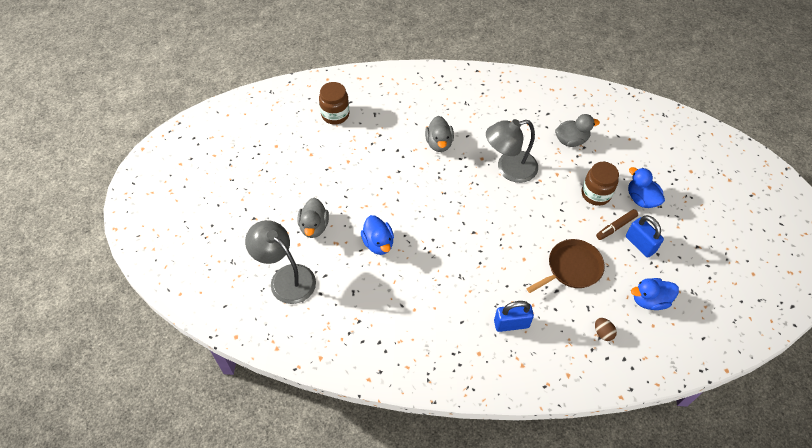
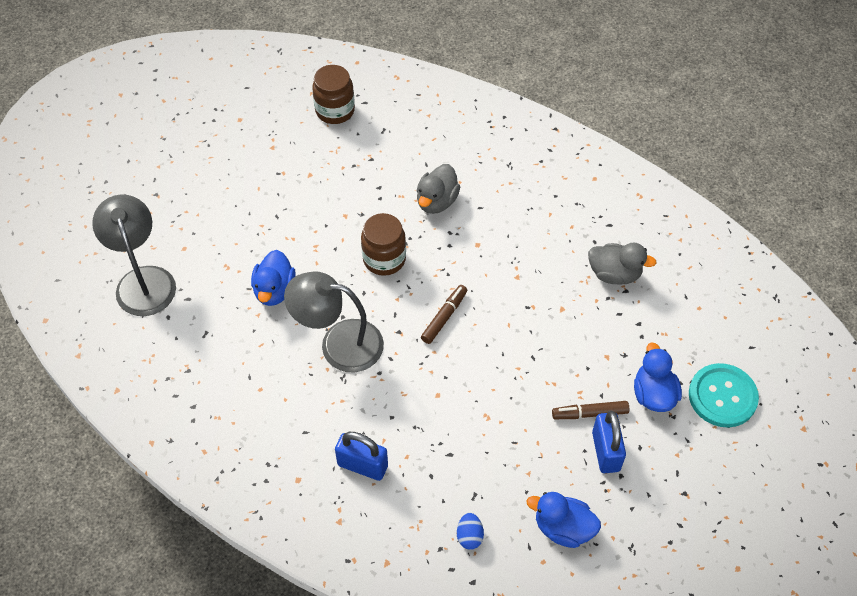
camera: 30 degrees right, 0 degrees up
grey duck [297,198,329,238] -> none
grey lamp [486,119,538,183] -> grey lamp moved to [284,271,384,372]
brown pan [526,239,605,293] -> none
brown jar [581,162,619,206] -> brown jar moved to [361,213,406,276]
brown egg [595,318,617,341] -> blue egg [457,513,484,550]
none -> brown marker [421,285,467,344]
none -> turquoise button [689,363,759,427]

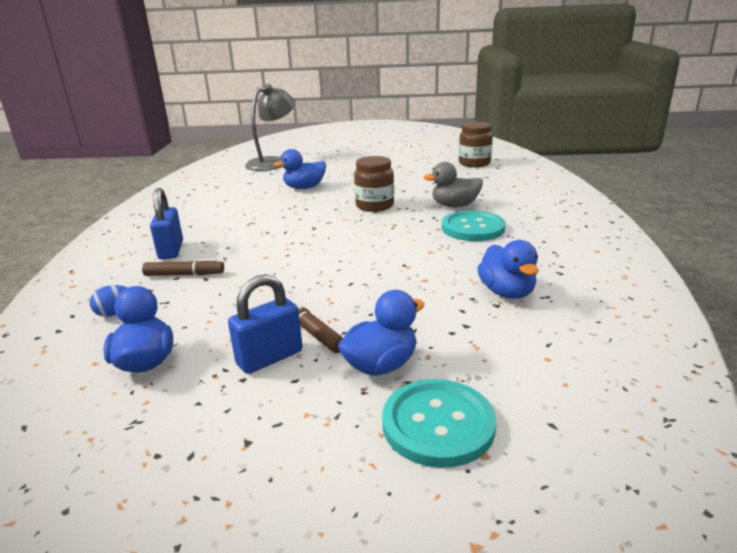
camera: 60 degrees right, 30 degrees down
grey lamp [284,271,384,372] -> none
brown marker [421,285,467,344] -> brown marker moved to [142,259,224,276]
grey duck [588,243,656,285] -> blue duck [477,240,539,299]
none -> turquoise button [442,211,506,241]

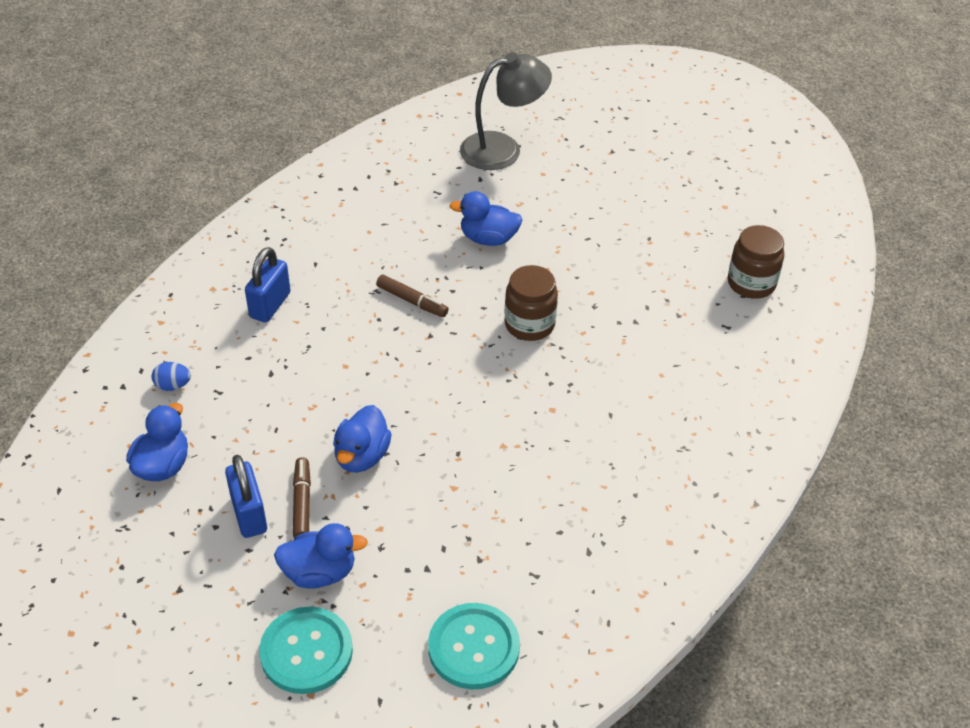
camera: 30 degrees right, 20 degrees up
brown marker [142,259,224,276] -> brown marker moved to [376,275,449,317]
blue padlock [228,274,302,374] -> blue padlock turned 75 degrees clockwise [225,455,267,538]
grey duck [423,162,483,207] -> none
turquoise button [442,211,506,241] -> turquoise button moved to [428,603,520,689]
blue duck [477,240,539,299] -> blue duck moved to [333,405,392,473]

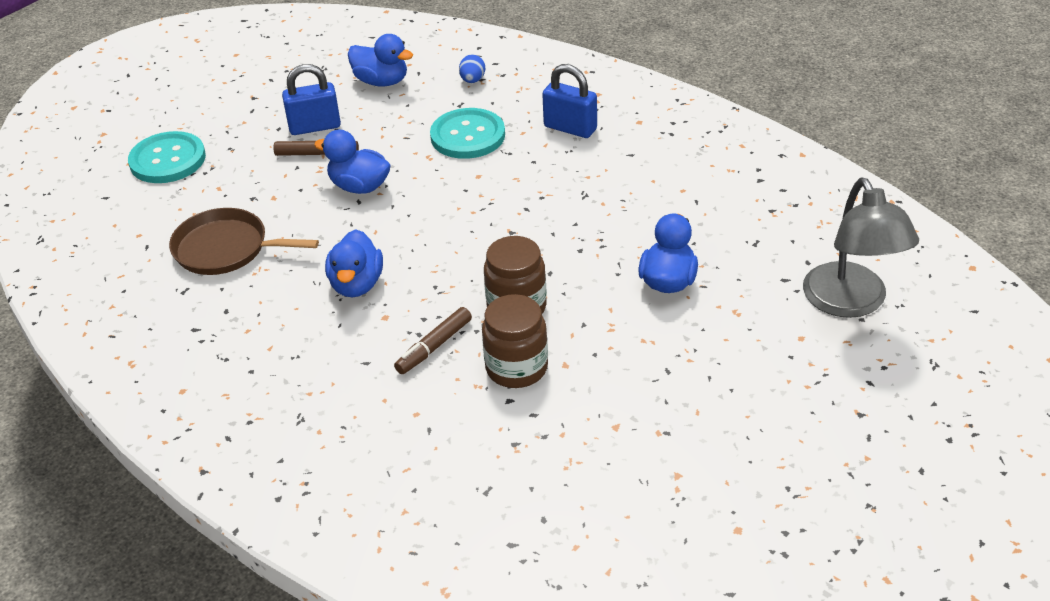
camera: 100 degrees right, 5 degrees down
blue duck [274,523,368,589] -> blue duck moved to [325,230,383,297]
brown marker [376,275,449,317] -> brown marker moved to [394,307,472,374]
turquoise button [428,603,520,689] -> turquoise button moved to [430,108,505,159]
brown jar [728,225,784,299] -> brown jar moved to [482,294,548,388]
none -> brown pan [169,208,319,275]

